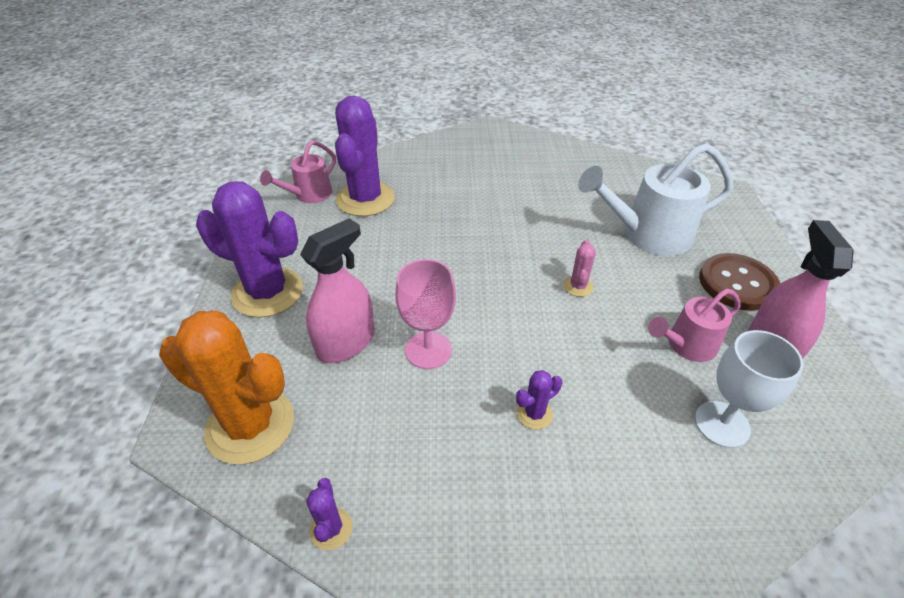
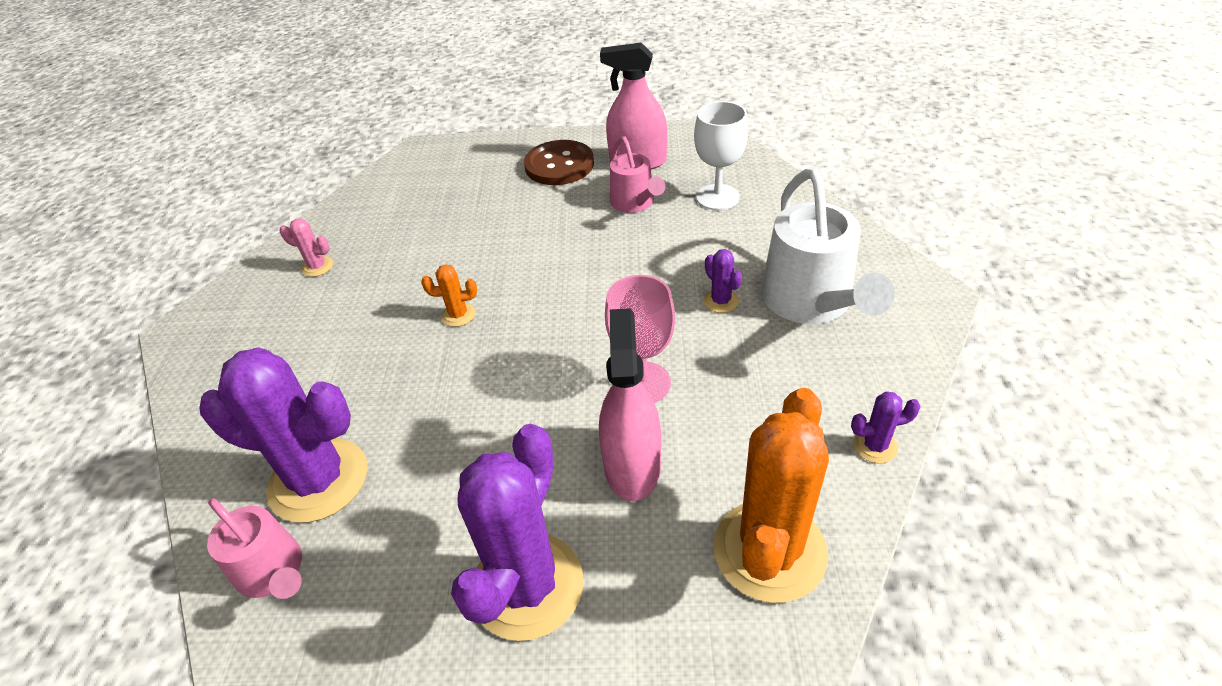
camera: 85 degrees left, 0 degrees up
pink spray bottle [300,218,374,363] -> pink spray bottle turned 45 degrees clockwise [599,308,661,501]
pink cactus [564,240,596,297] -> pink cactus moved to [280,218,333,277]
white watering can [578,143,733,256] -> white watering can moved to [761,169,895,324]
none -> orange cactus [421,264,477,327]

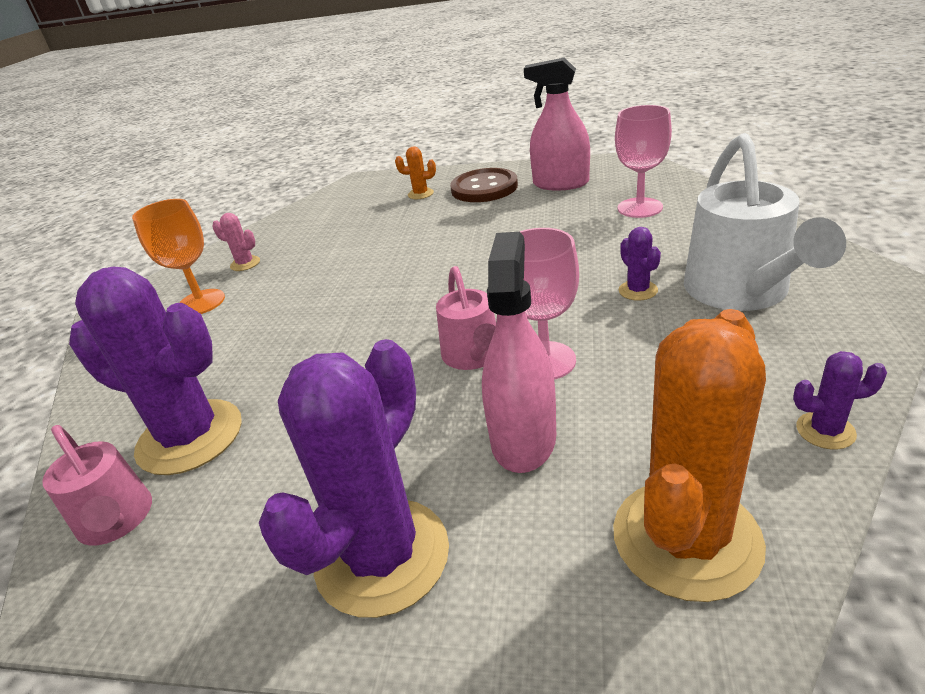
camera: 10 degrees right, 10 degrees down
orange cactus [421,264,477,327] -> orange cactus moved to [395,146,436,199]
pink watering can [610,136,665,213] -> pink watering can moved to [436,266,496,370]
white goblet [694,101,748,210] -> pink goblet [615,105,672,218]
none -> orange goblet [132,199,225,314]

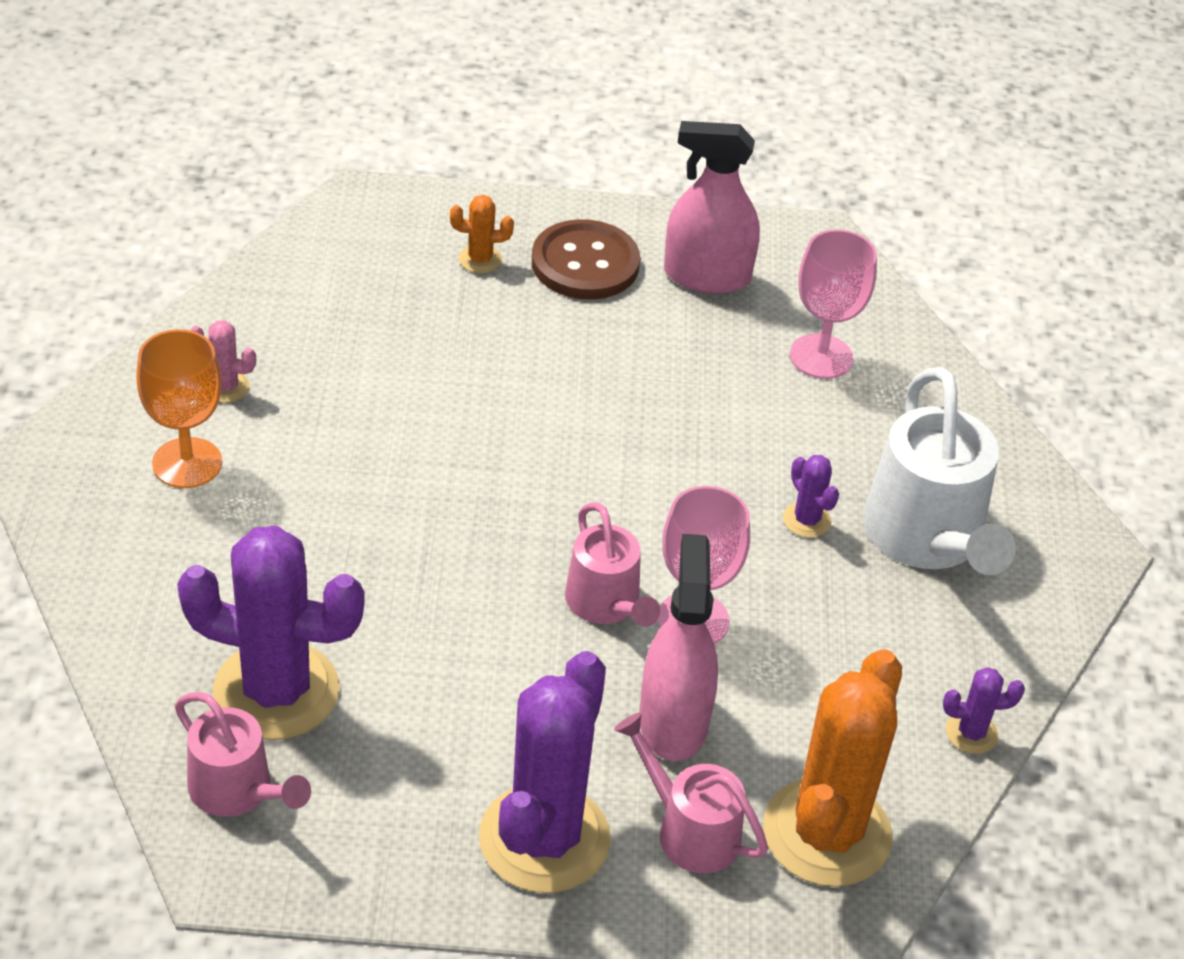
camera: 15 degrees left, 10 degrees up
none -> pink watering can [614,712,768,873]

